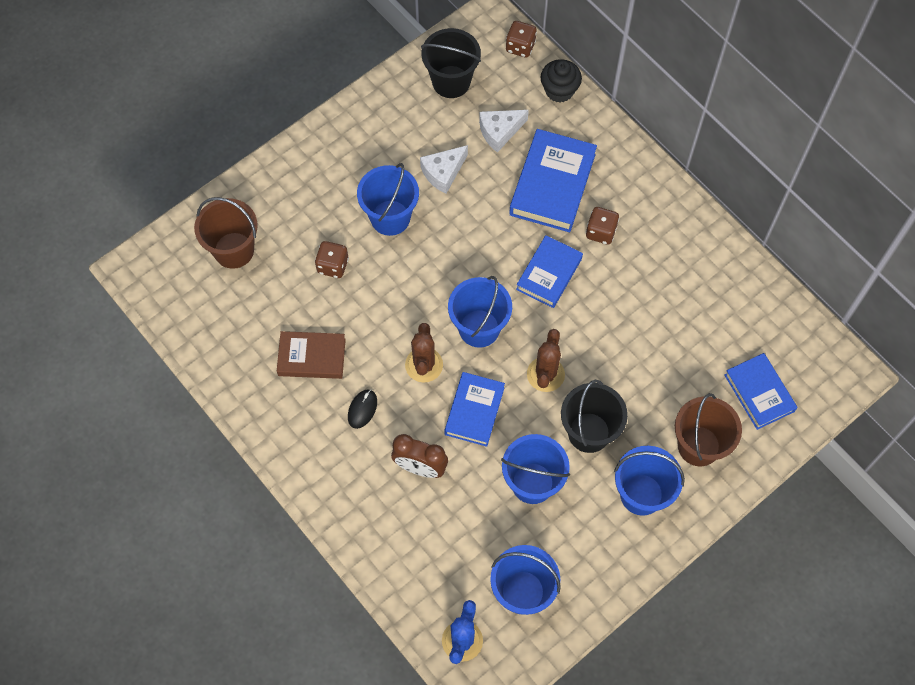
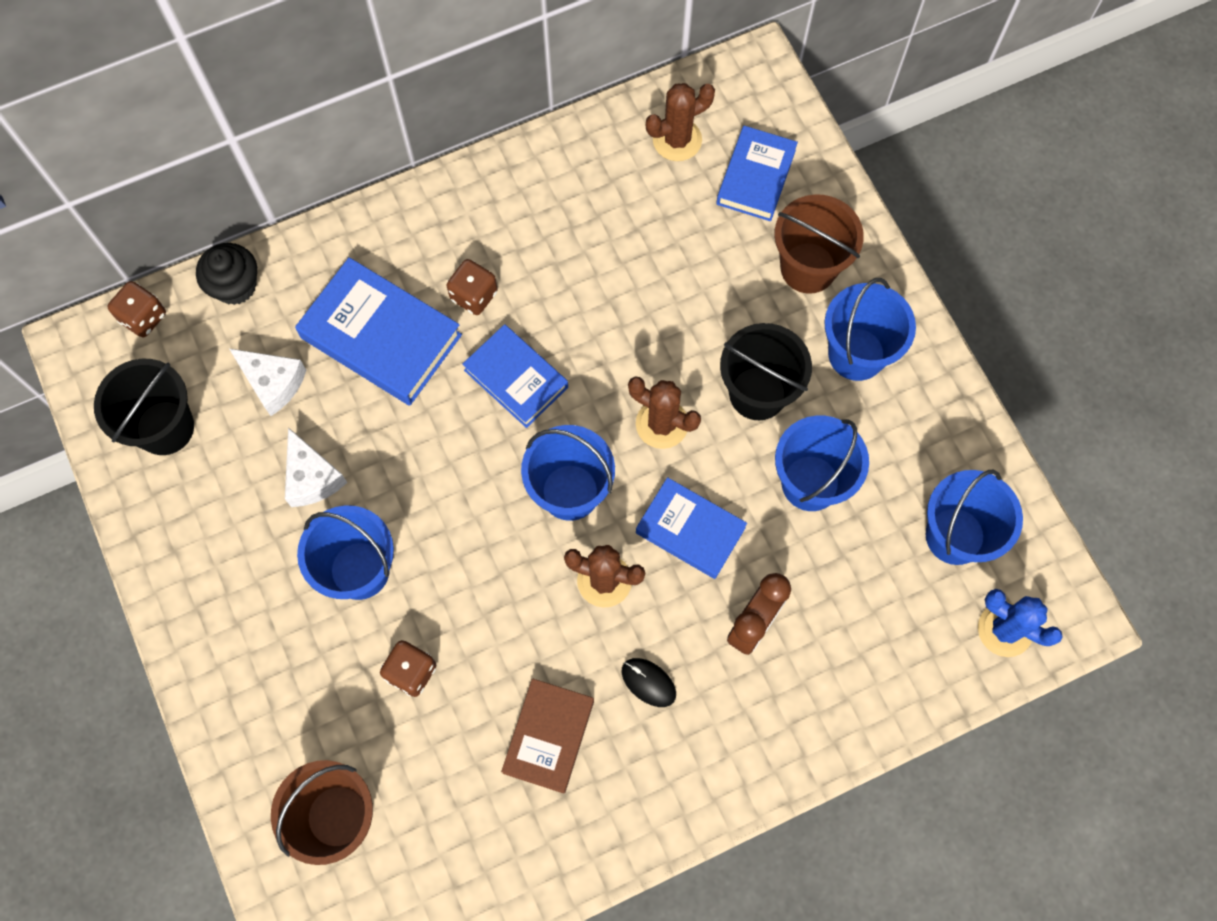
camera: 75 degrees left, 5 degrees up
white cheese [479,110,529,153] -> white cheese turned 45 degrees counterclockwise [229,349,306,416]
blue book [724,353,797,430] -> blue book turned 60 degrees counterclockwise [716,126,798,221]
none -> brown cactus [646,83,715,161]

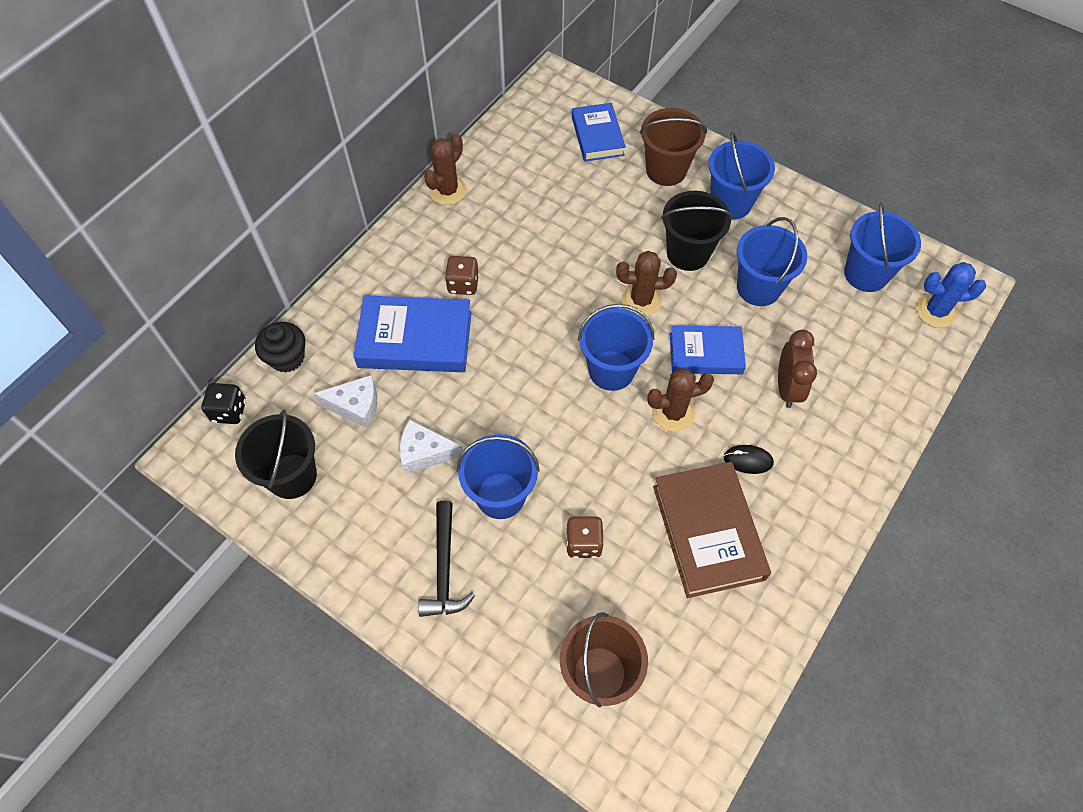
camera: 30 degrees left, 10 degrees down
brown dice [108,281,166,337] -> black dice [202,383,246,424]
white cheese [285,427,347,507] -> white cheese turned 150 degrees clockwise [400,419,463,474]
blue book [462,324,568,428] -> none
brown book [501,678,594,794] -> brown book [653,462,771,598], size x1.53
brown cactus [646,83,715,161] -> brown cactus moved to [424,134,466,205]
none -> black hammer [418,501,475,617]

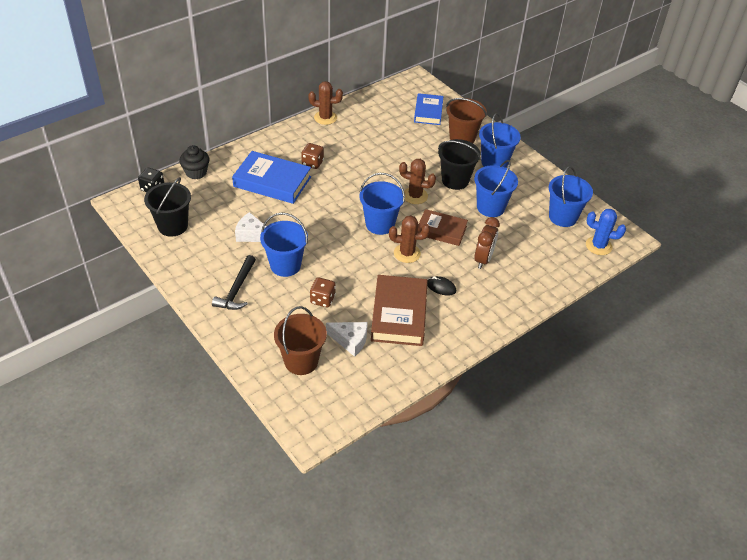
camera: 15 degrees right, 15 degrees down
white cheese [313,375,377,428] -> white cheese moved to [326,322,368,357]
brown cactus [424,134,466,205] -> brown cactus turned 45 degrees clockwise [308,81,343,125]
blue book [670,325,746,374] -> brown book [418,209,468,246]

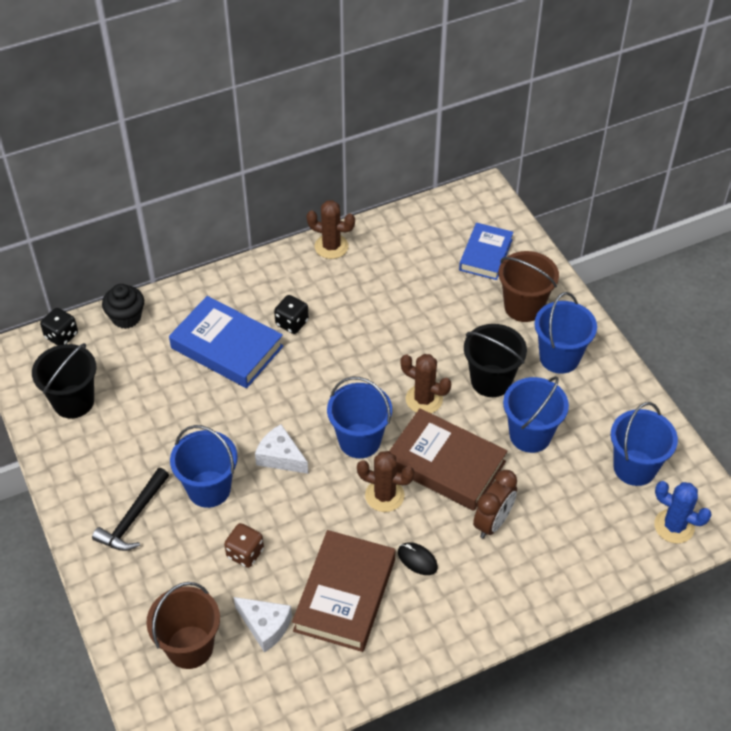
camera: 15 degrees right, 5 degrees up
white cheese [235,212,267,242] -> white cheese moved to [255,424,308,474]
brown dice [301,143,324,169] -> black dice [274,295,309,334]
brown book [418,209,468,246] -> brown book [389,408,507,511], size x1.53

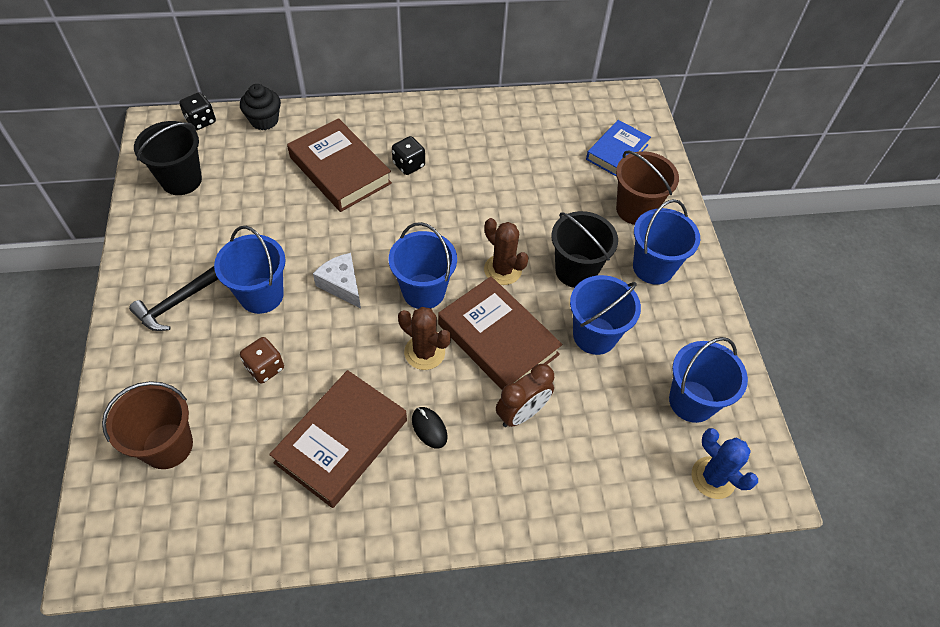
camera: 15 degrees right, 5 degrees up
blue book [169,296,284,388] -> brown book [287,118,392,212]
white cheese [234,597,292,652] -> none
brown cactus [306,200,355,259] -> none

